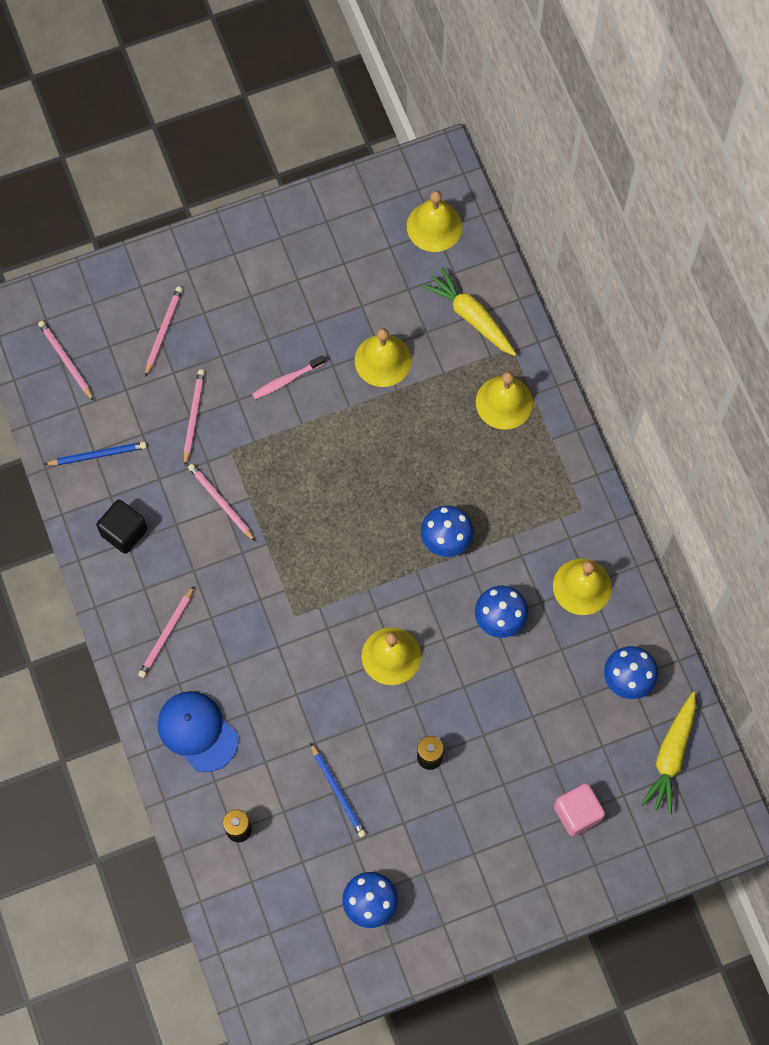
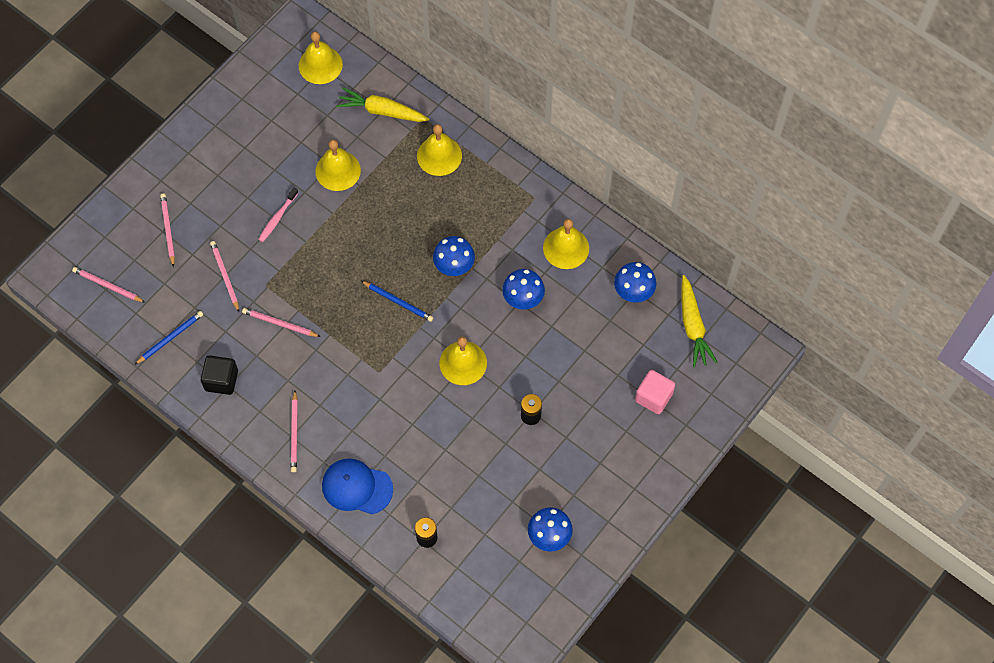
camera: 30 degrees left, 5 degrees down
blue pencil [310,742,366,838] -> blue pencil moved to [361,281,433,322]

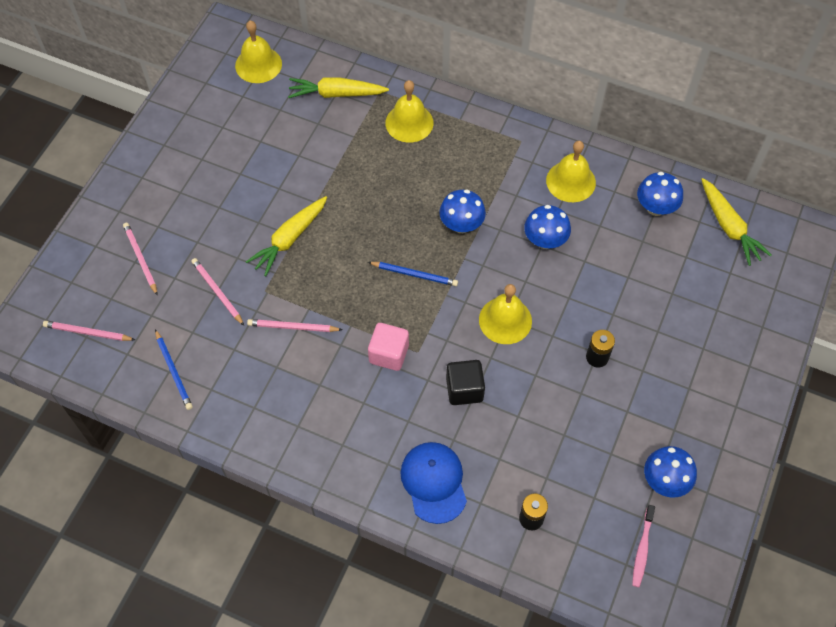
camera: 15 degrees left, 5 degrees down
blue pencil [134,311,203,365] -> blue pencil turned 120 degrees clockwise [155,329,193,410]
black cube [201,355,238,395] -> black cube moved to [446,360,485,405]
pink toothbrush [258,187,298,242] -> pink toothbrush moved to [632,505,655,587]
pink pencil [291,391,298,472] -> none
yellow bell [315,140,361,191] -> none
blue cap [322,458,393,514] -> blue cap turned 75 degrees clockwise [400,442,467,524]
pink cube [635,370,675,414] -> pink cube moved to [368,323,409,371]
none -> yellow carrot [246,196,327,276]

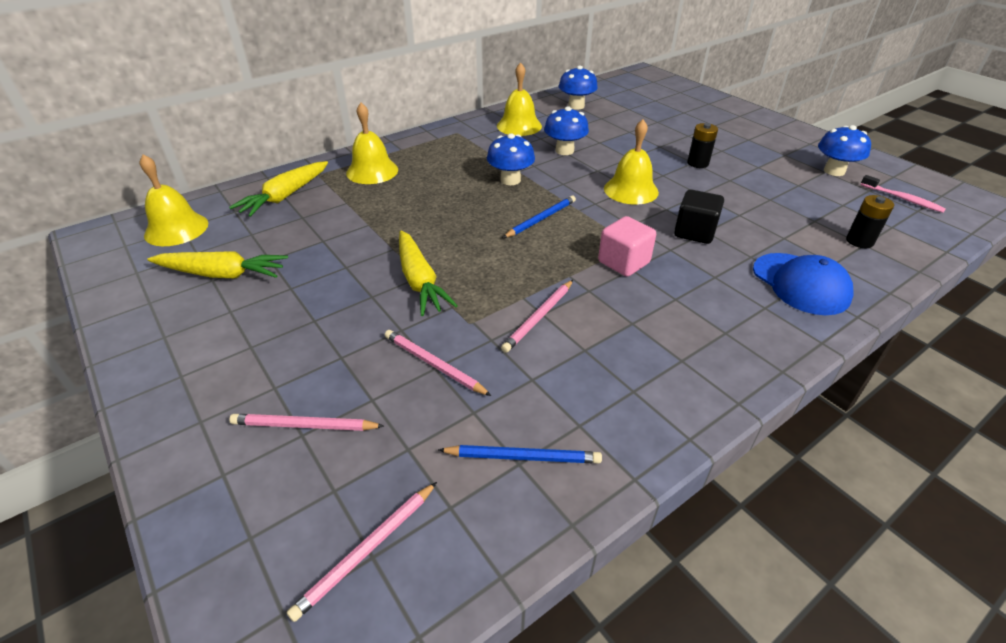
camera: 60 degrees left, 20 degrees down
pink pencil [191,258,244,325] -> pink pencil turned 45 degrees clockwise [385,330,491,396]
blue cap [400,442,467,524] -> blue cap turned 135 degrees counterclockwise [753,253,853,315]
yellow carrot [701,178,771,266] -> yellow carrot moved to [147,251,288,278]

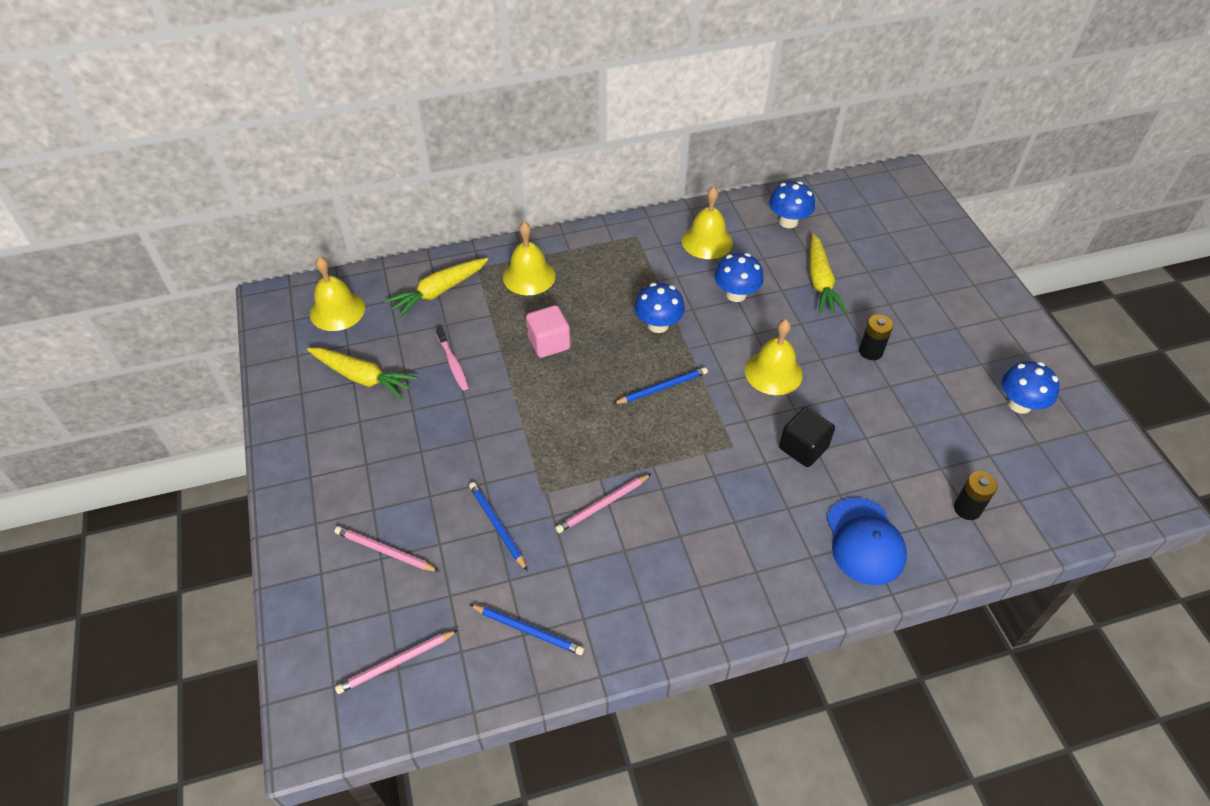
camera: 20 degrees right, 10 degrees up
pink pencil [385,330,491,396] -> blue pencil [469,482,527,571]
yellow carrot [399,230,458,316] -> yellow carrot moved to [809,234,847,314]
pink cube [598,216,656,277] -> pink cube moved to [526,305,570,358]
pink toothbrush [860,175,946,213] -> pink toothbrush moved to [436,327,469,390]

